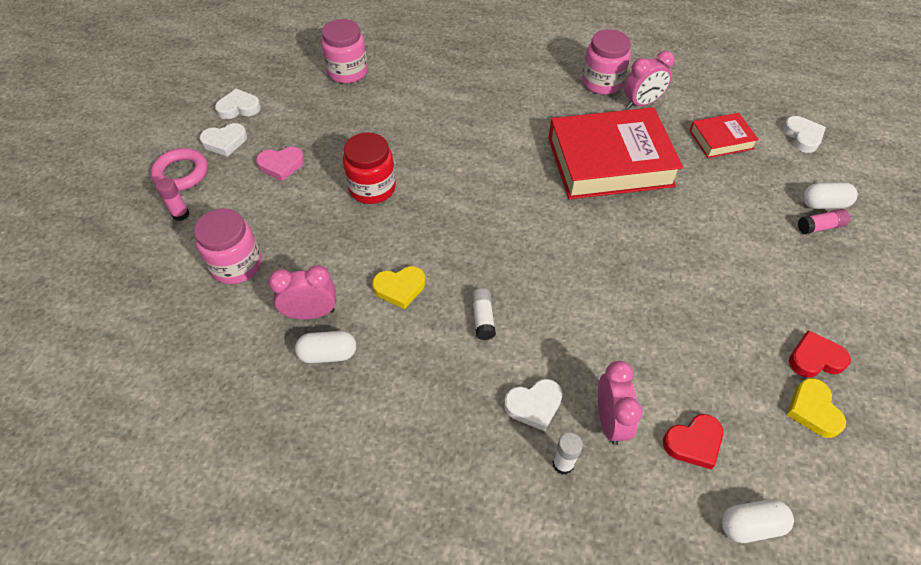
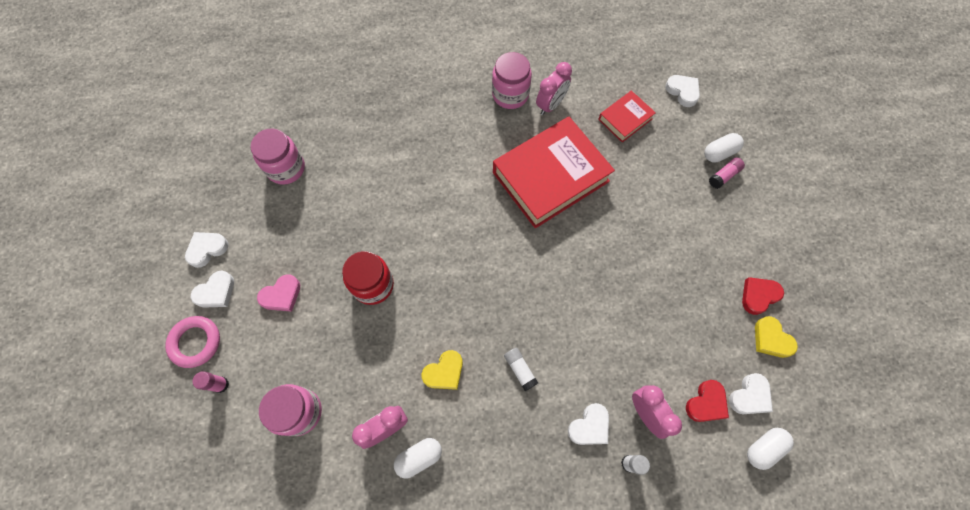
camera: 25 degrees left, 15 degrees up
none -> white heart [729,373,773,414]

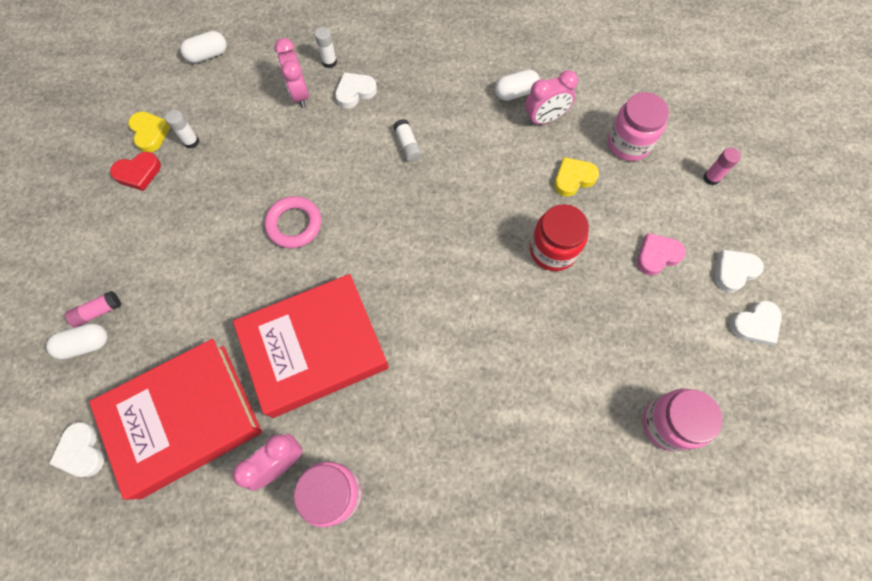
camera: 170 degrees left, 0 degrees up
pink ring [165,316,220,368] -> pink ring moved to [264,196,321,248]
yellow heart [422,350,463,390] -> yellow heart moved to [554,157,599,197]
red book [598,91,656,142] -> red book [89,339,262,500], size x2.06
red heart [686,380,729,422] -> none
white heart [729,373,773,414] -> none
none -> white glue stick [165,110,199,149]

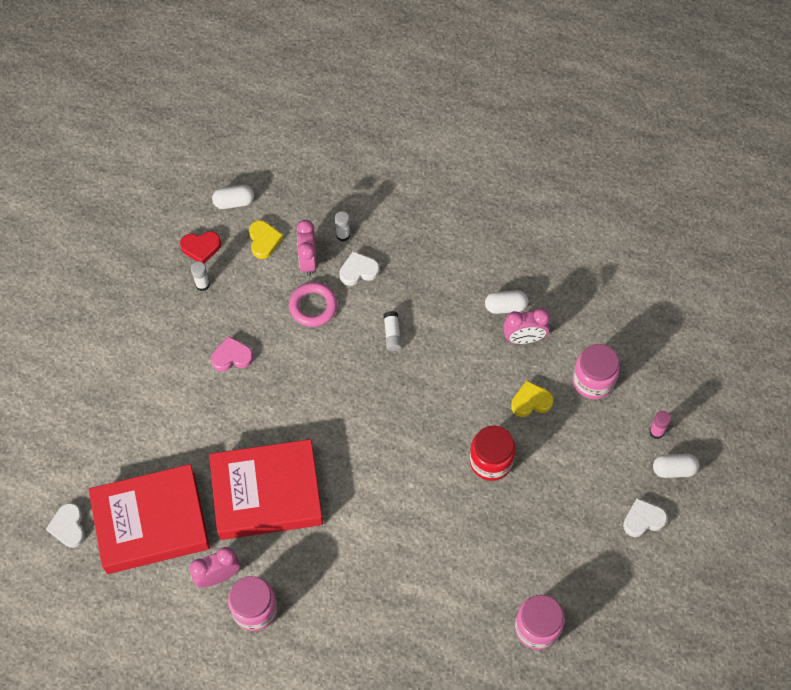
camera: 15 degrees right, 5 degrees down
white capsule [46,323,108,360] -> white capsule moved to [653,454,699,478]
pink glue stick [65,291,121,328] -> none
red heart [110,152,161,191] -> red heart moved to [180,231,221,264]
yellow heart [128,111,170,152] -> yellow heart moved to [249,220,283,259]
pink ring [264,196,321,248] -> pink ring moved to [289,282,337,327]
pink heart [637,233,686,275] -> pink heart moved to [211,336,253,372]
white heart [730,301,782,346] -> none

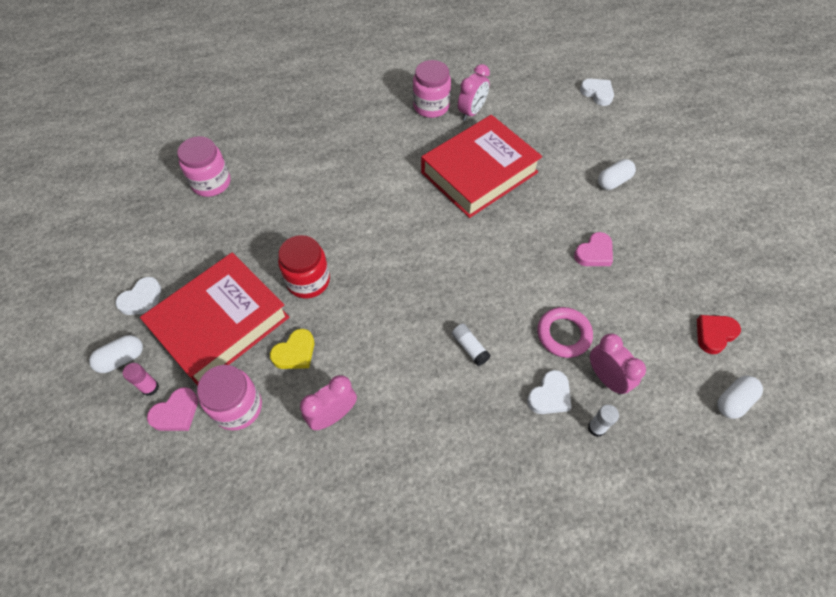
camera: 150 degrees right, 5 degrees down
red book [89,464,210,574] -> red book moved to [140,252,289,386]
white glue stick [191,261,210,291] -> none
yellow heart [249,220,283,259] -> none
white capsule [485,290,528,314] -> white capsule moved to [598,159,636,190]
none -> pink heart [147,387,198,431]

